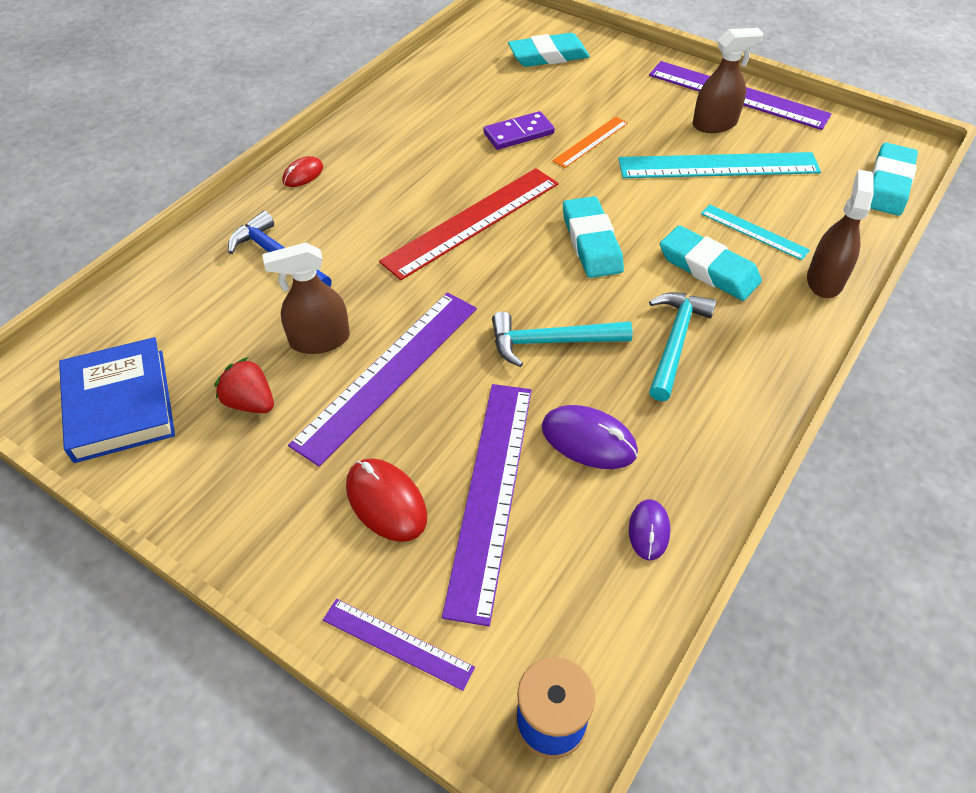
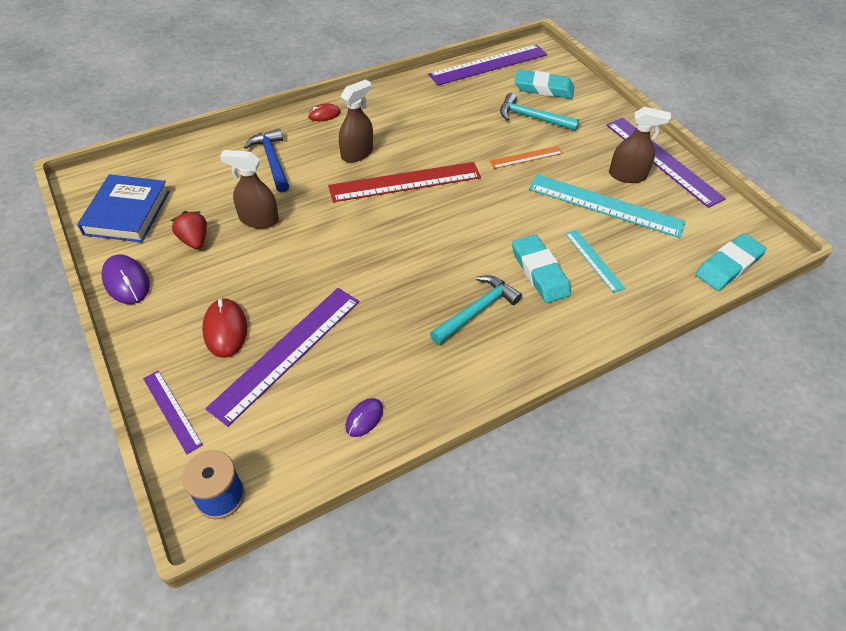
camera: 25 degrees right, 0 degrees up
purple ruler [288,292,477,467] -> purple ruler moved to [428,44,547,85]
purple domino [483,111,555,150] -> none
turquoise hammer [492,311,633,367] -> turquoise hammer moved to [500,93,579,131]
purple mouse [542,405,638,469] -> purple mouse moved to [101,255,150,304]
turquoise eraser [563,196,624,278] -> none
brown spray bottle [807,169,874,298] -> brown spray bottle moved to [339,79,373,163]

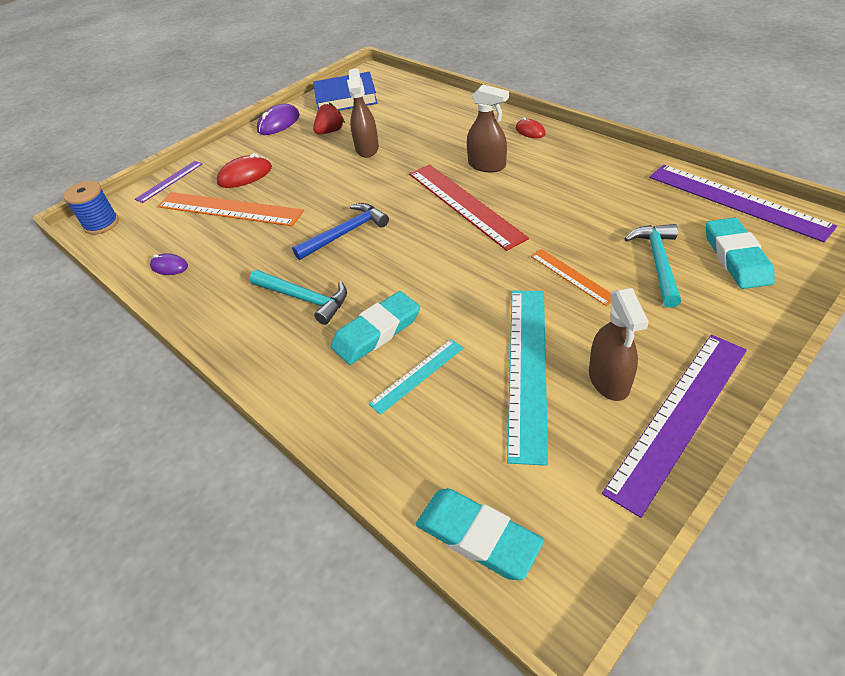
camera: 80 degrees right, 5 degrees down
purple ruler [205,288,359,427] -> orange ruler [157,192,304,226]
blue hammer [244,129,289,192] -> blue hammer moved to [292,203,389,260]

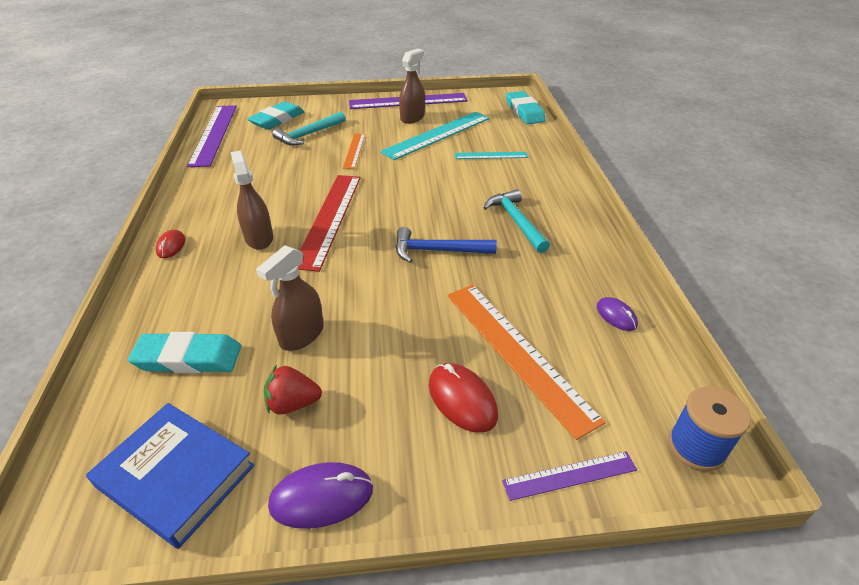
camera: 145 degrees left, 5 degrees down
red mouse [217,153,272,188] -> red mouse turned 45 degrees clockwise [429,363,498,433]
turquoise eraser [331,291,420,365] -> turquoise eraser moved to [128,332,241,373]

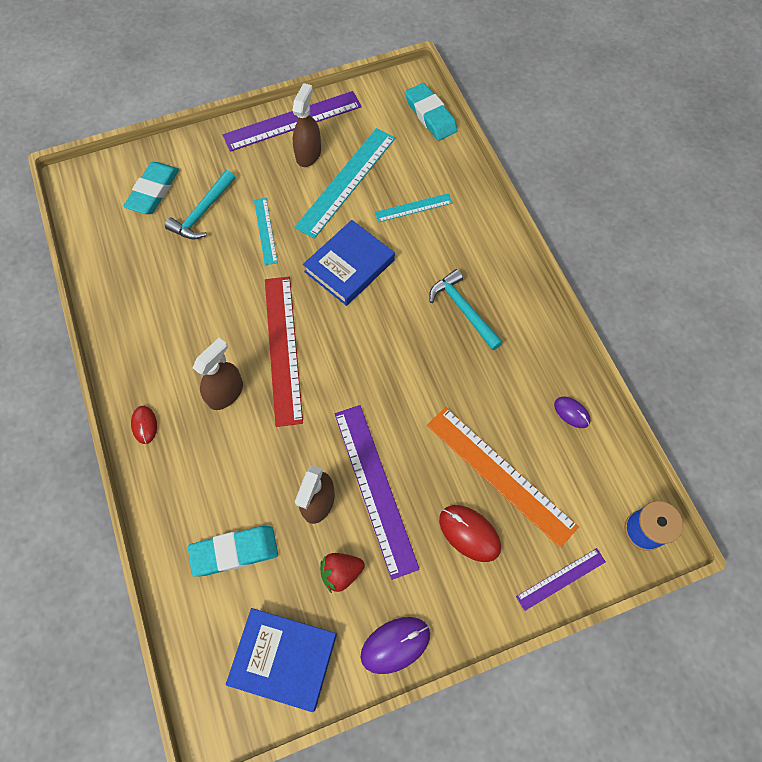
camera: 15 degrees left, 25 degrees up
purple ruler [187,105,237,167] -> purple ruler moved to [335,405,420,580]
brown spray bottle [230,150,273,250] -> brown spray bottle turned 75 degrees clockwise [193,338,243,410]
orange ruler [343,134,365,169] -> turquoise ruler [254,198,278,265]
blue hammer [396,227,497,263] -> none
none -> blue book [303,220,395,306]

